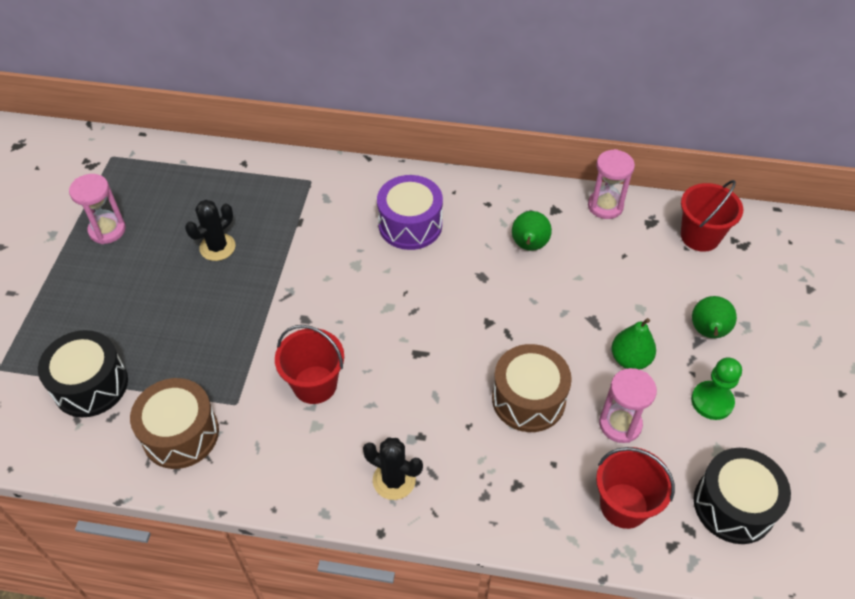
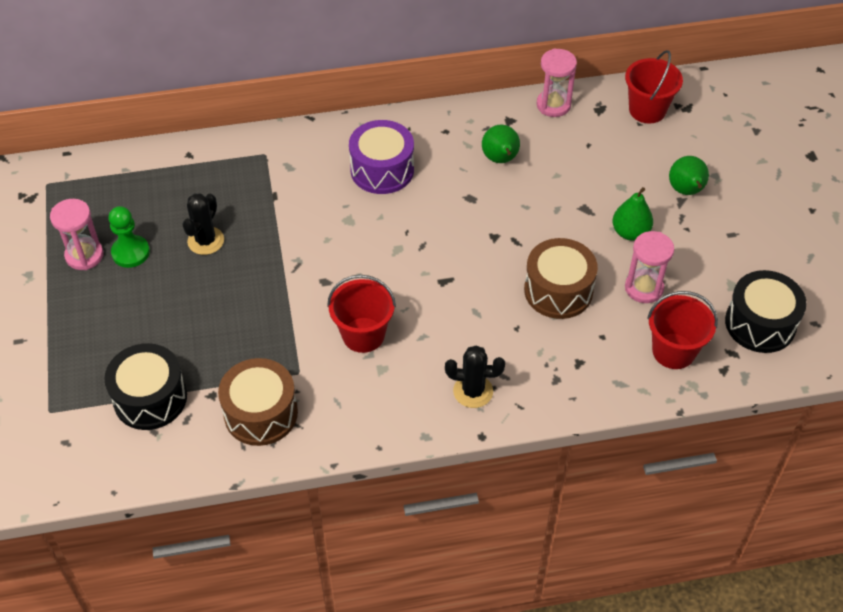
camera: 20 degrees left, 0 degrees up
green pawn [691,357,742,420] -> green pawn moved to [108,206,150,268]

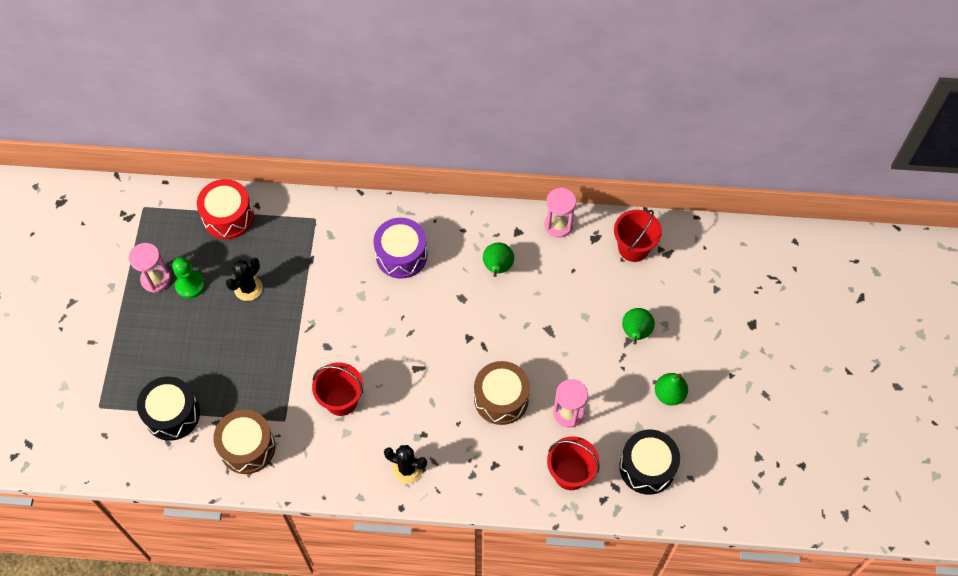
camera: 15 degrees right, 10 degrees up
green pear [612,187,653,241] -> green pear moved to [655,373,688,406]
none -> red drum [197,179,254,239]

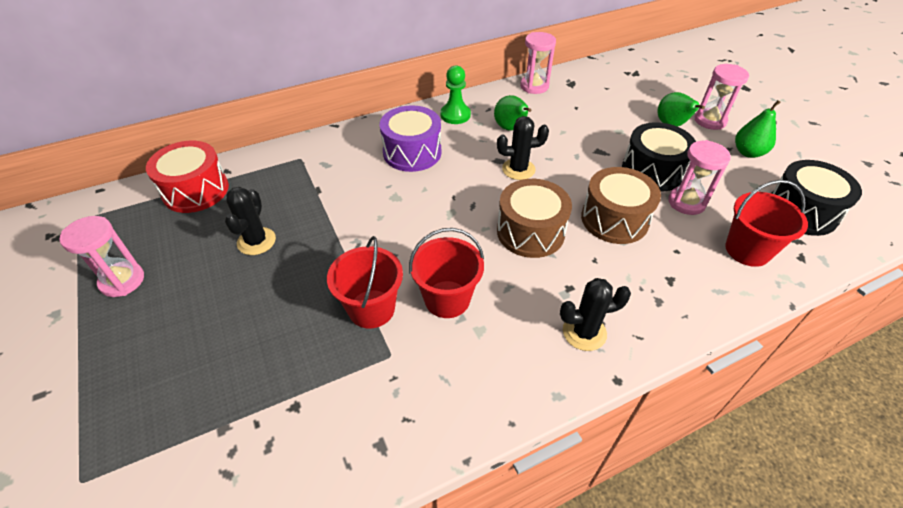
camera: 30 degrees left, 15 degrees down
black drum [137,377,200,441] -> black drum moved to [622,122,696,192]
green pawn [172,257,205,298] -> green pawn moved to [440,65,471,124]
brown drum [213,409,275,474] -> brown drum moved to [497,179,572,258]
red bucket [614,210,662,262] -> red bucket moved to [327,236,403,329]
none -> black cactus [497,116,549,180]
none -> pink hourglass [694,64,749,130]

